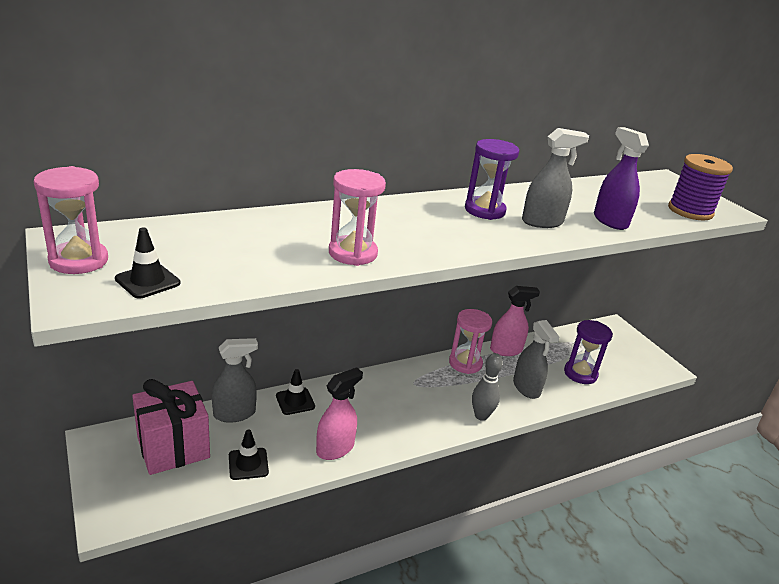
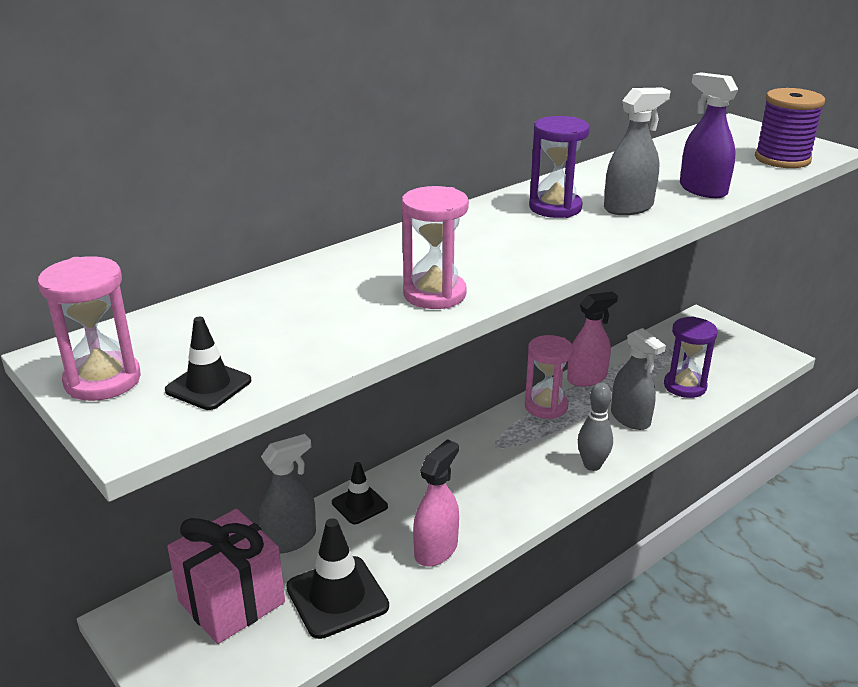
camera: 10 degrees left, 0 degrees up
black traffic cone [229,429,269,480] -> black traffic cone [286,518,389,639], size x1.69

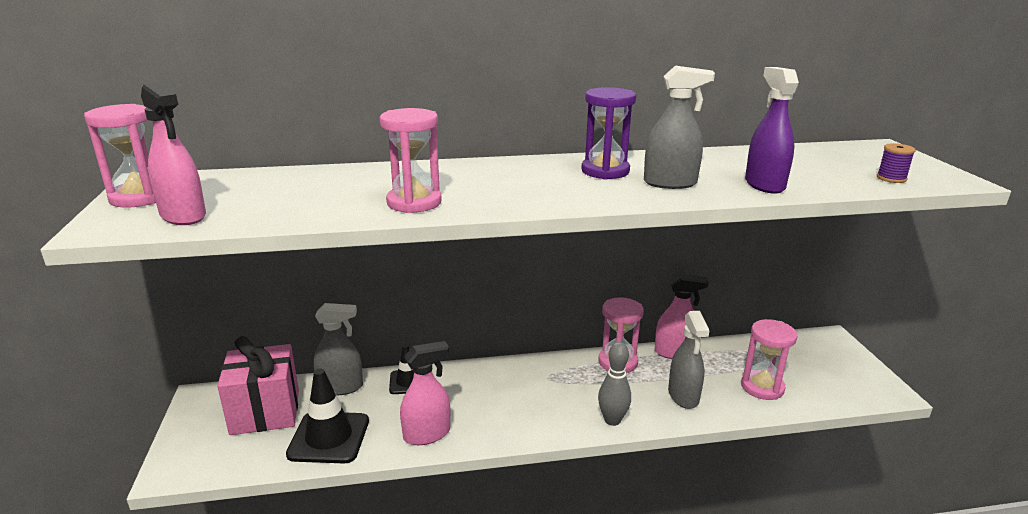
camera: 30 degrees right, 5 degrees down
black traffic cone [165,317,251,410] -> pink spray bottle [141,82,206,225]
purple hourglass [664,317,718,398] -> pink hourglass [741,319,798,400]
purple spool [755,88,825,168] -> purple spool [877,143,916,183], size x0.48

